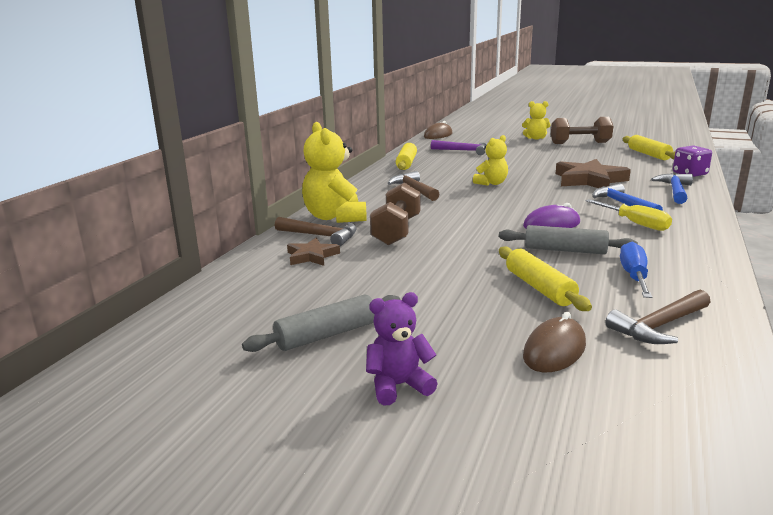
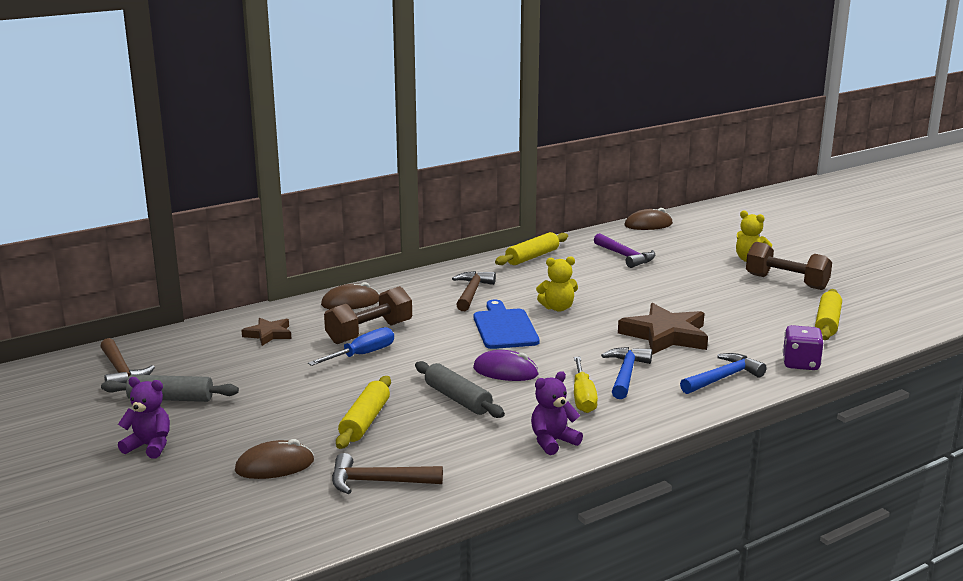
camera: 35 degrees right, 0 degrees up
brown hammer [274,217,357,247] -> brown hammer moved to [100,338,155,383]
yellow teddy bear [302,122,367,223] -> brown mouse [321,282,379,309]
blue screwdriver [620,241,652,298] -> blue screwdriver moved to [308,327,394,366]
none -> blue cutting board [474,300,540,349]
none -> purple teddy bear [531,371,583,455]

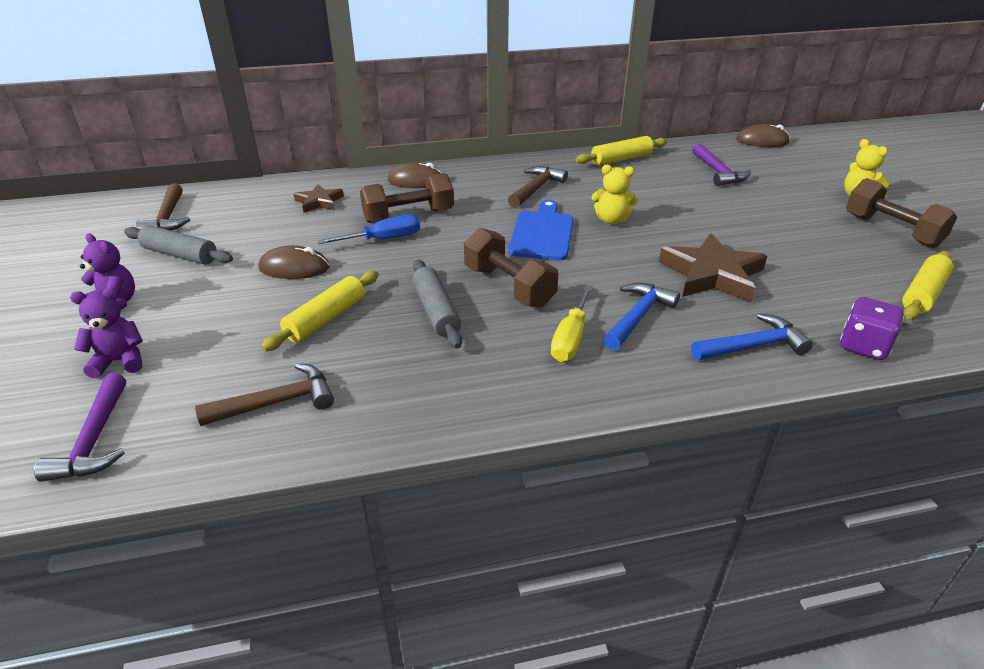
camera: 20 degrees right, 15 degrees up
brown mouse [235,439,314,479] -> brown mouse moved to [259,245,329,279]
brown hammer [332,453,443,494] -> brown hammer turned 135 degrees clockwise [195,363,334,426]
purple mouse [473,350,539,381] -> brown dumbbell [464,228,558,308]
purple teddy bear [531,371,583,455] -> purple teddy bear moved to [70,287,143,378]
none -> purple hammer [34,373,126,482]

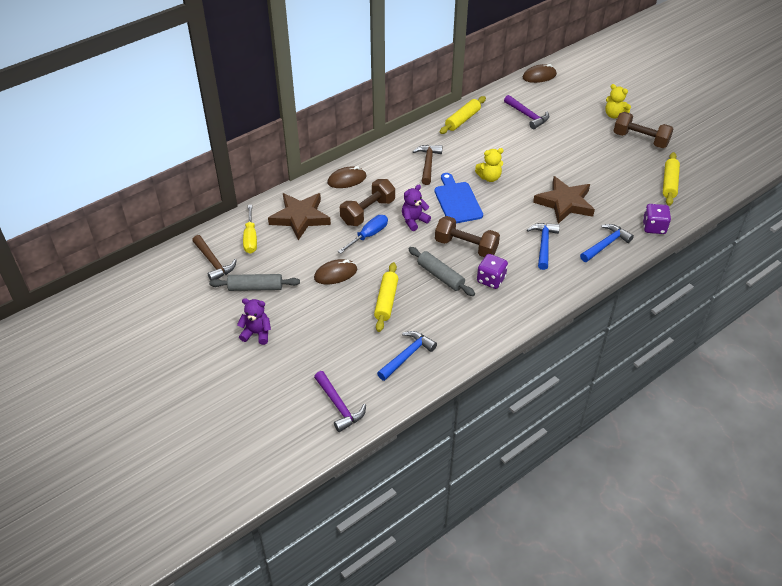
camera: 25 degrees left, 10 degrees up
purple teddy bear [70,287,143,378] -> purple teddy bear moved to [402,185,431,231]
brown hammer [195,363,334,426] -> blue hammer [377,331,437,381]
brown star [294,184,344,213] -> brown star [268,193,331,240], size x1.82
yellow screwdriver [551,285,593,362] -> yellow screwdriver moved to [243,205,257,254]
none -> purple dice [477,254,508,289]

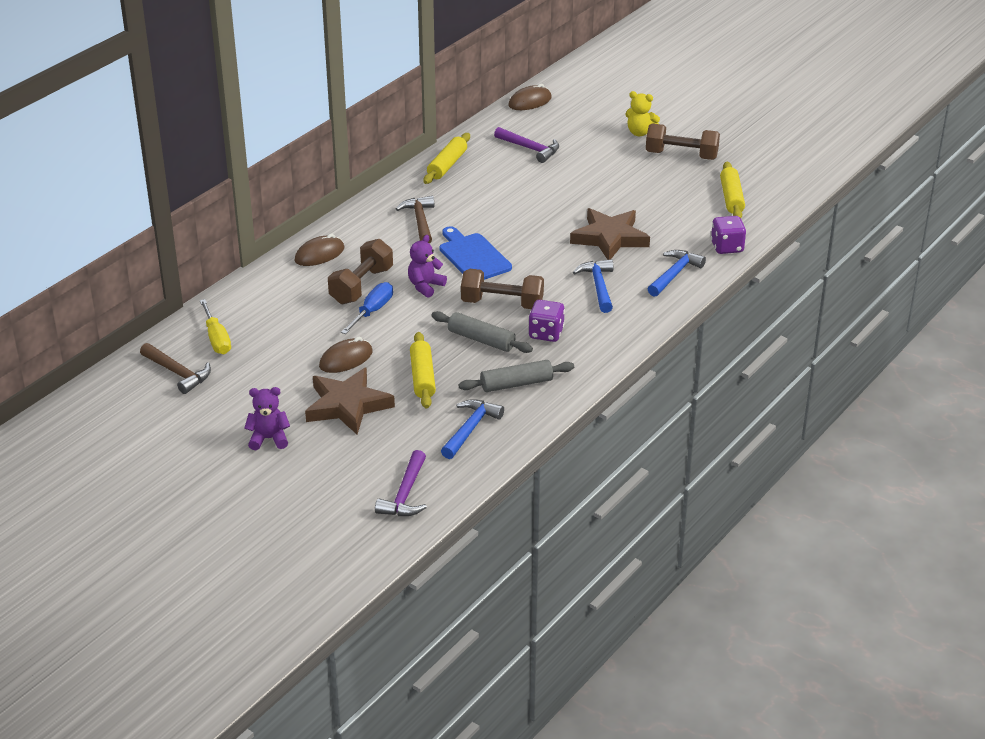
camera: 15 degrees left, 10 degrees down
grey rolling pin [209,274,300,291] -> grey rolling pin moved to [459,360,574,392]
brown star [268,193,331,240] -> brown star moved to [305,367,395,434]
purple hammer [314,371,366,432] -> purple hammer turned 60 degrees clockwise [375,450,427,516]
yellow teddy bear [475,148,504,182] -> none

